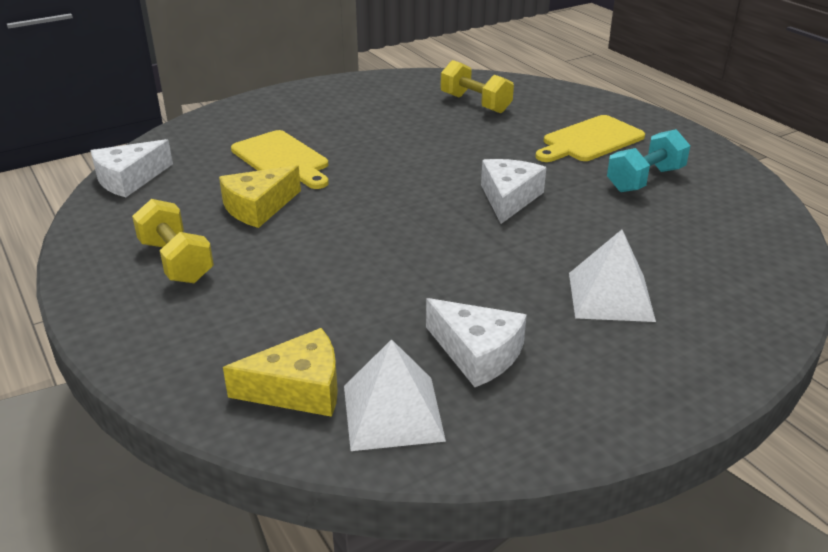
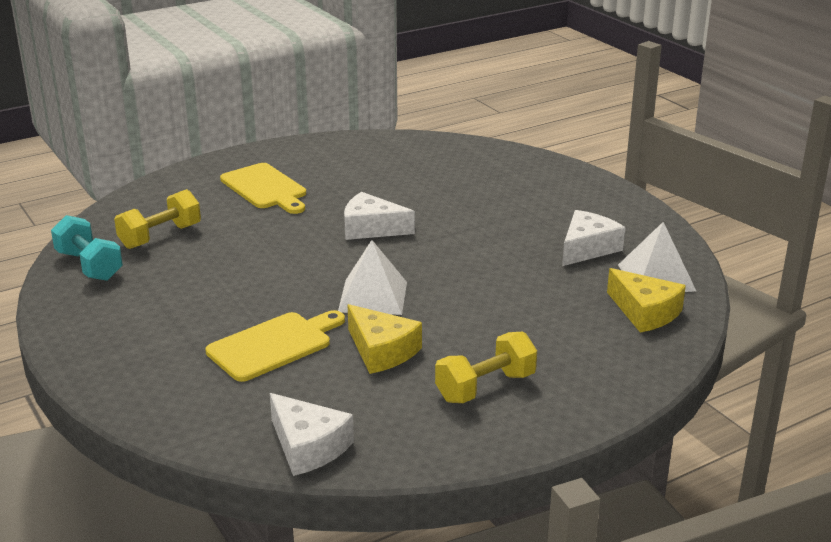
camera: 90 degrees left, 5 degrees down
yellow cheese [223,328,338,417] -> yellow cheese turned 150 degrees clockwise [607,268,686,333]
white pyramid [569,230,656,322] -> white pyramid moved to [338,240,407,315]
turquoise dumbbell [607,129,690,192] -> turquoise dumbbell moved to [51,215,123,281]

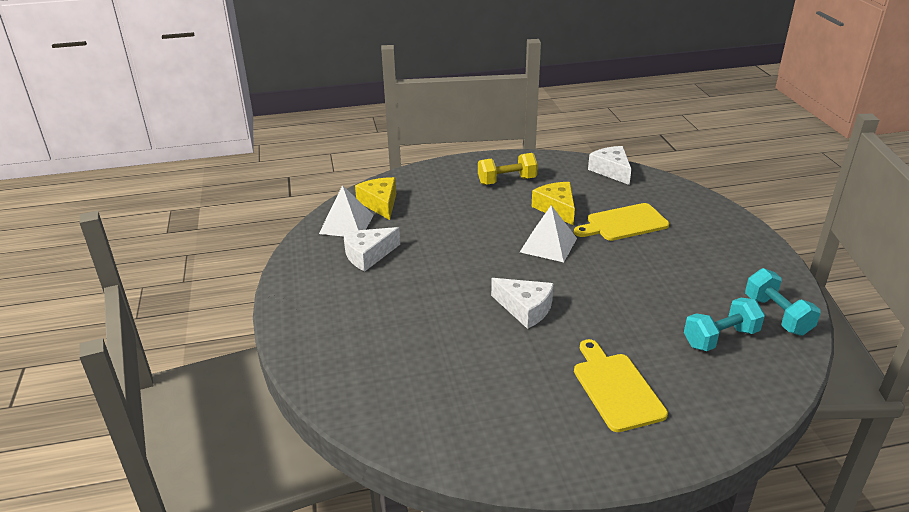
camera: 160 degrees left, 5 degrees up
yellow dumbbell [114,189,201,249] -> turquoise dumbbell [684,298,765,351]

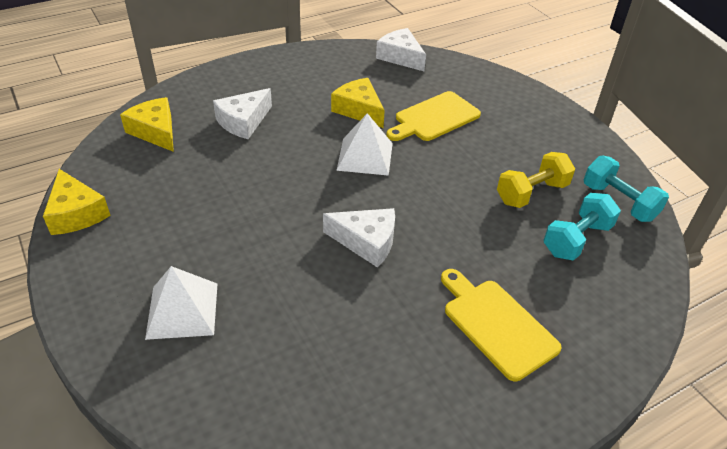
camera: 20 degrees left, 10 degrees up
white pyramid [319,185,374,236] -> white pyramid moved to [145,266,217,340]
white cheese [343,227,400,271] -> white cheese moved to [213,88,272,139]
yellow dumbbell [478,153,538,185] -> yellow dumbbell moved to [497,152,575,208]
none -> yellow cheese [43,169,111,235]

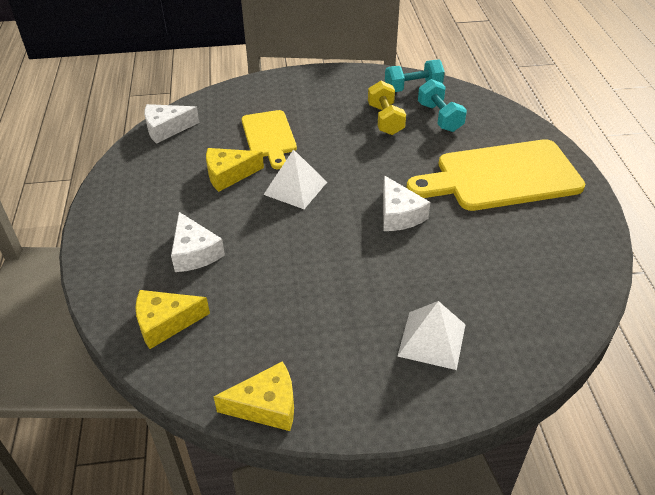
camera: 65 degrees left, 0 degrees up
white cheese [323,208,395,268] -> white cheese turned 120 degrees clockwise [383,175,430,231]
yellow cutting board [441,269,562,381] -> yellow cutting board [406,139,585,211], size x1.71

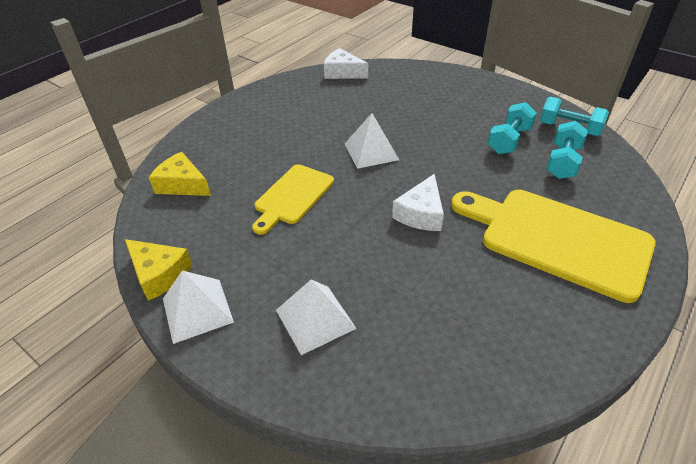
camera: 45 degrees right, 0 degrees up
white cheese [171,212,225,272] -> none
yellow cheese [206,148,264,192] -> none
yellow cutting board [241,110,297,169] -> yellow cutting board moved to [252,164,334,235]
yellow dumbbell [368,81,406,135] -> turquoise dumbbell [488,102,537,154]
none -> white pyramid [163,270,234,344]

